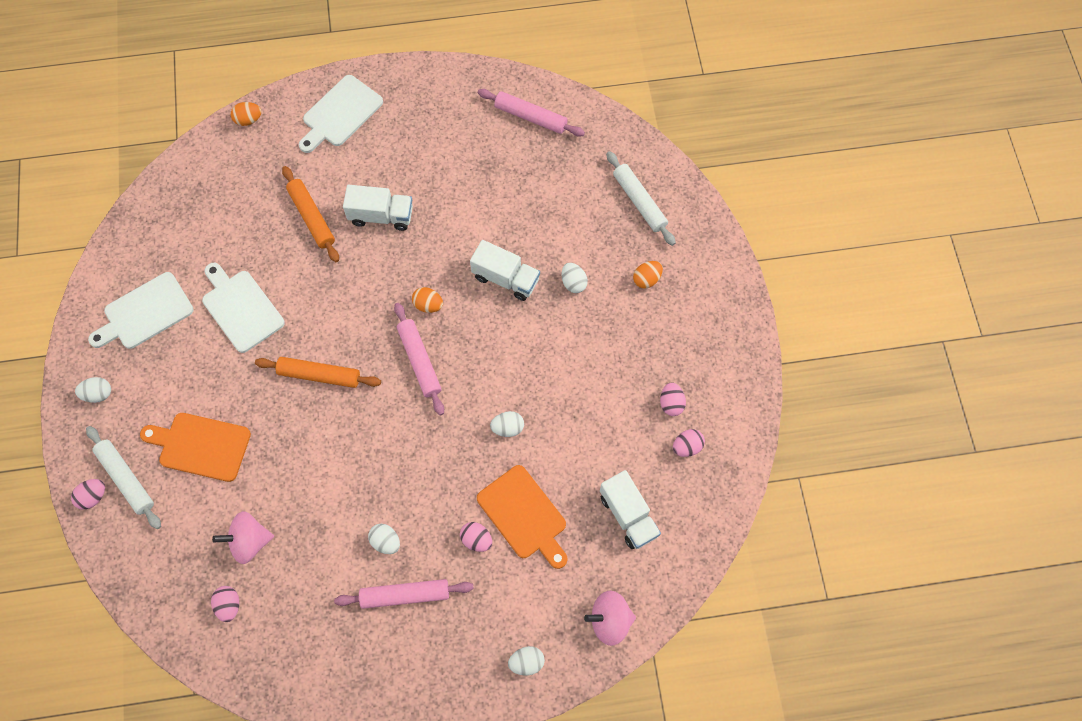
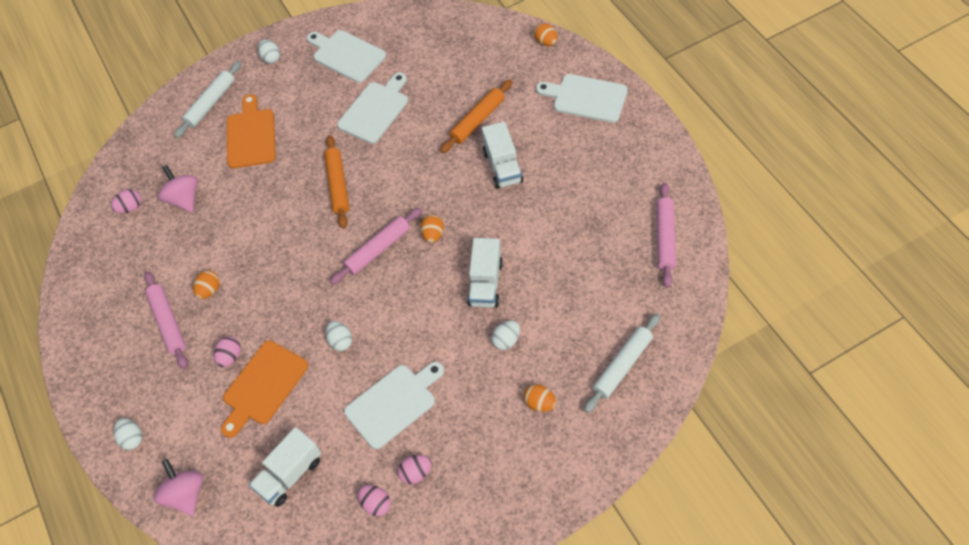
camera: 75 degrees right, 10 degrees down
pink egg [71,479,105,510] -> none
white egg [368,524,400,554] -> orange egg [193,270,220,299]
none -> white cutting board [344,362,444,449]

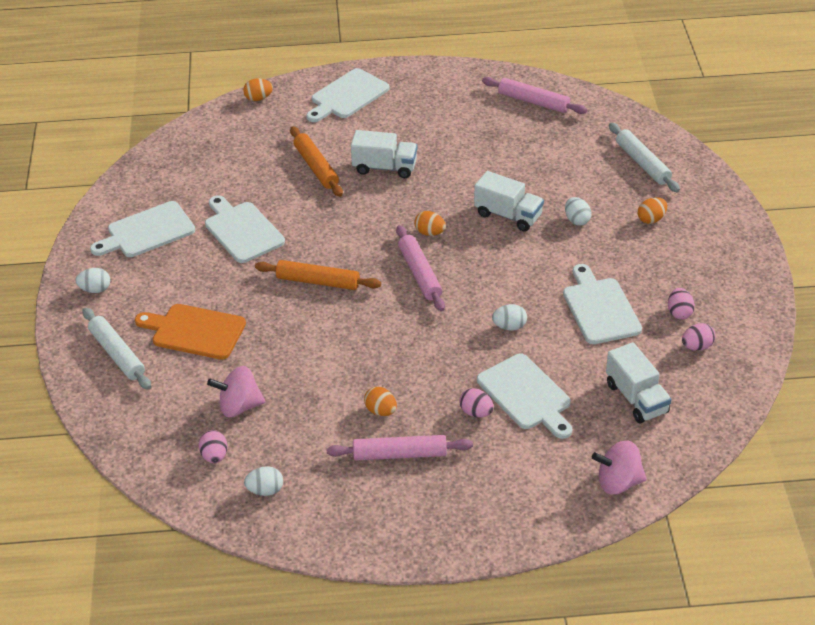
camera: 70 degrees left, 15 degrees down
white egg [114,418,142,450] -> white egg moved to [244,466,283,496]
orange cutting board [221,341,308,438] -> white cutting board [477,354,572,439]

